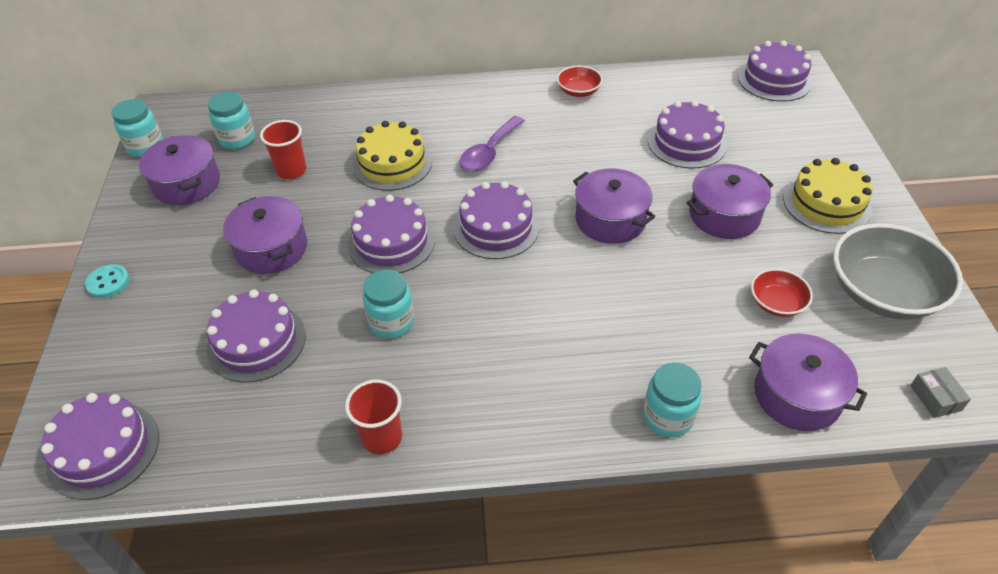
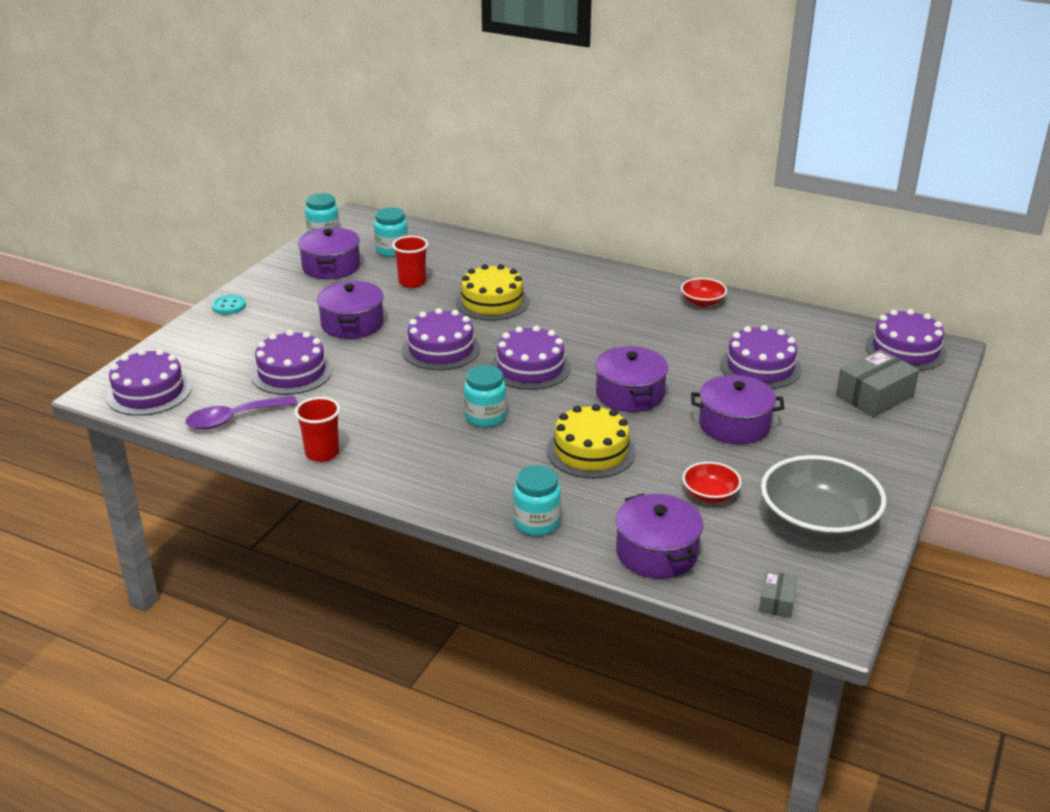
camera: 30 degrees right, 15 degrees down
turquoise jar [363,270,414,339] -> turquoise jar moved to [464,365,506,428]
purple spoon [459,116,525,172] -> purple spoon moved to [186,396,297,429]
yellow cake [783,158,872,234] -> yellow cake moved to [547,404,636,478]
none -> grey box [836,349,919,417]

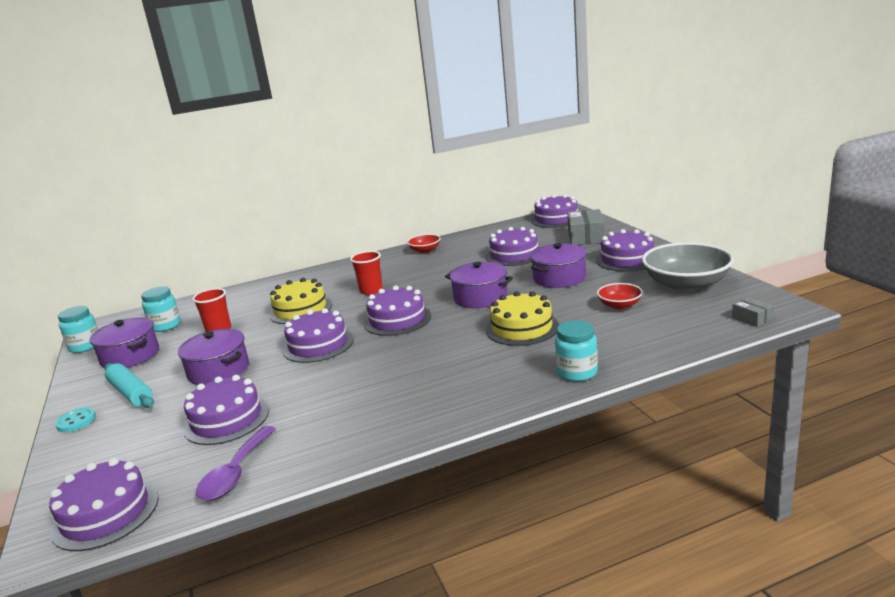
camera: 45 degrees left, 10 degrees down
red cup [295,397,340,462] -> red cup moved to [350,251,383,295]
turquoise jar [464,365,506,428] -> none
purple pot [615,493,703,579] -> none
none -> turquoise rolling pin [105,363,154,408]
none -> purple cake [596,229,654,272]

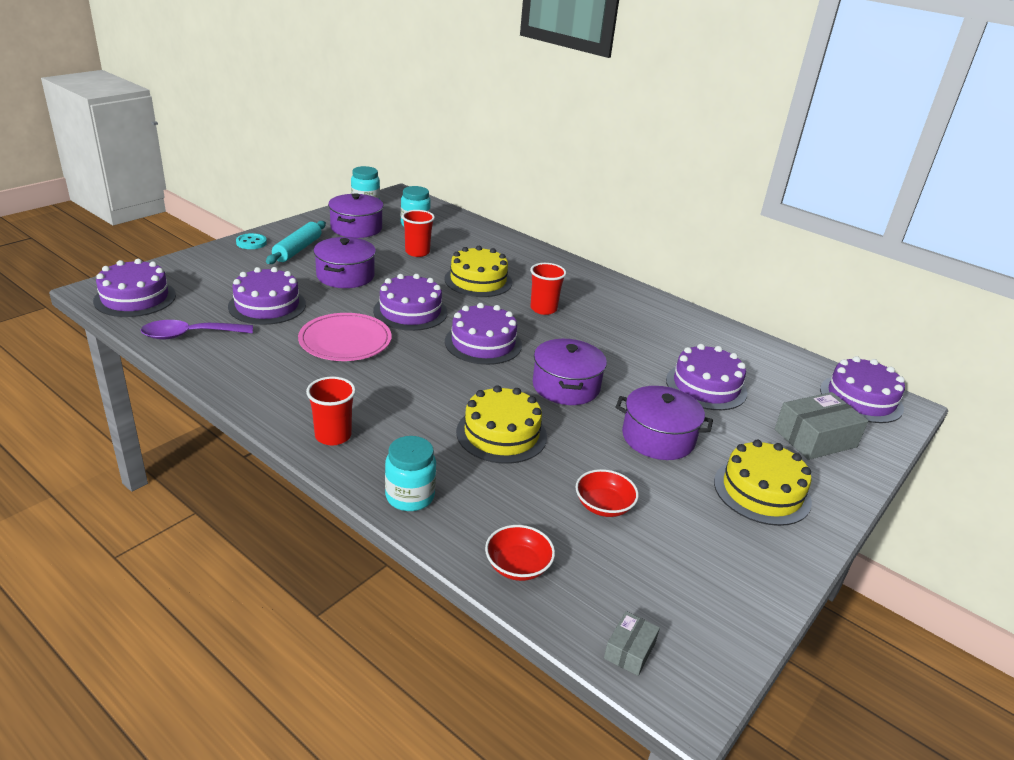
camera: 55 degrees right, 10 degrees up
red bowl [407,234,441,253] -> red bowl moved to [485,525,555,581]
purple cake [596,229,654,272] -> yellow cake [714,440,812,526]
grey bowl [642,242,734,292] -> none
none -> pink plate [298,313,392,361]
none -> red cup [306,376,356,446]

